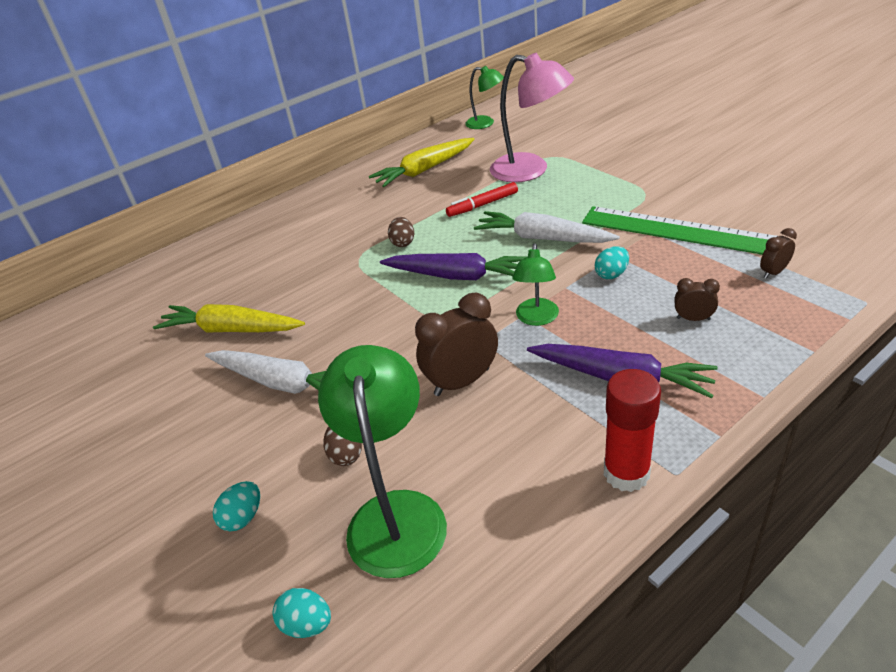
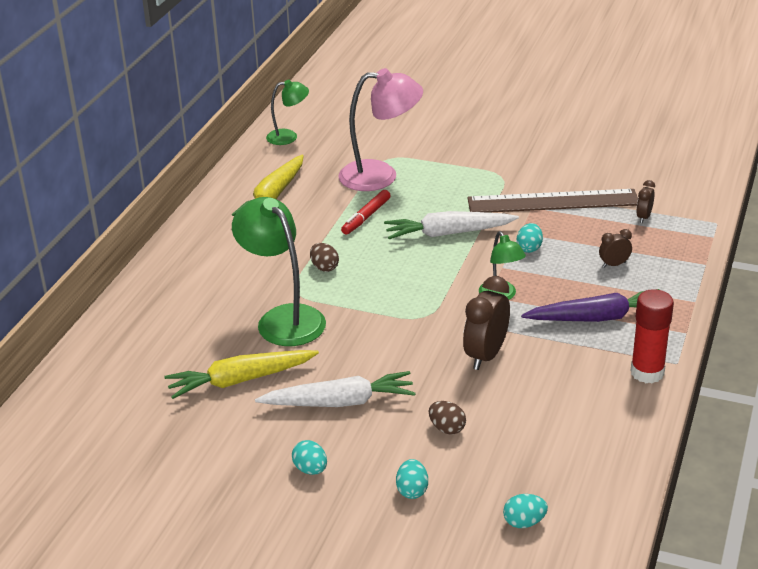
camera: 35 degrees left, 5 degrees down
green lamp [318,345,447,578] -> green lamp moved to [232,197,326,346]
purple carrot [380,253,526,280] -> none
green ruler [582,206,778,255] -> brown ruler [467,189,638,213]
none -> turquoise egg [292,440,327,475]

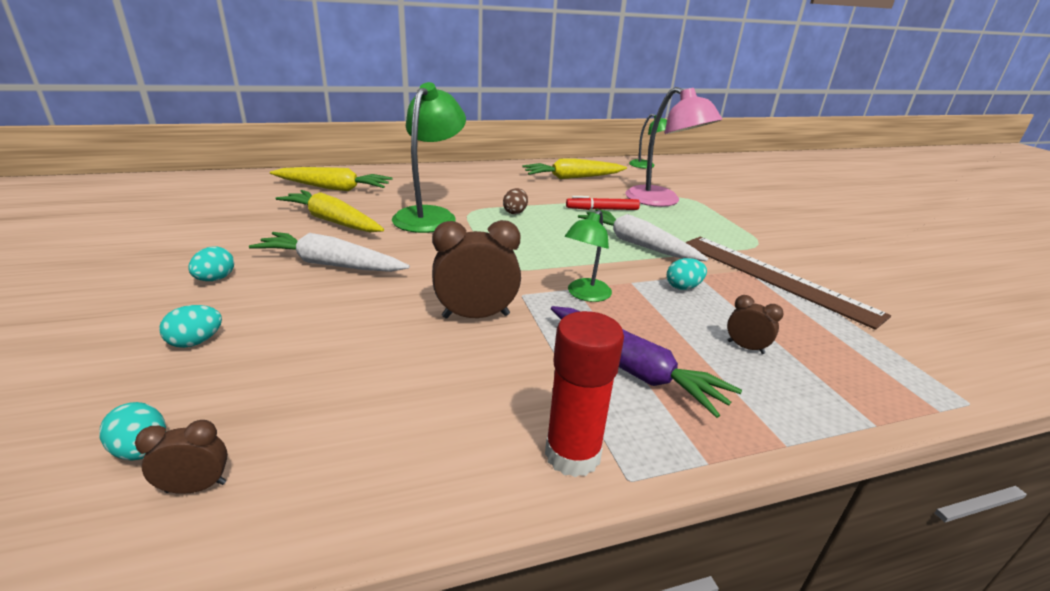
camera: 50 degrees right, 5 degrees down
white carrot [255,371,416,407] -> white carrot turned 150 degrees clockwise [249,232,410,272]
brown egg [429,401,466,434] -> none
brown clock [636,180,655,223] -> brown clock moved to [135,420,228,494]
none -> yellow carrot [270,167,392,191]

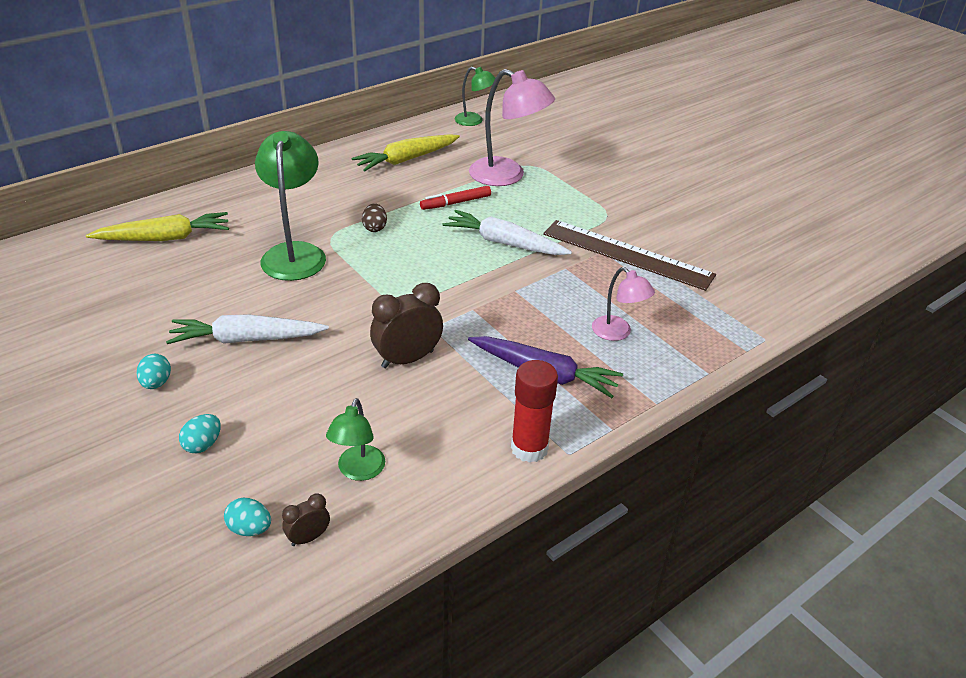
camera: 20 degrees left, 10 degrees up
yellow carrot [276,190,384,232] -> none
green lamp [565,210,612,302] -> green lamp moved to [326,398,385,481]
turquoise egg [667,258,707,290] -> none
brown clock [727,295,784,354] -> pink lamp [592,267,655,341]

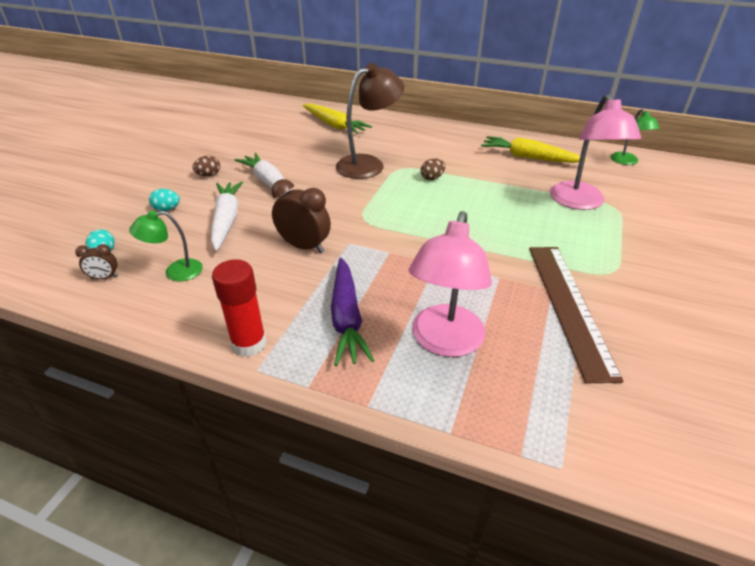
camera: 60 degrees right, 0 degrees up
turquoise egg [137,354,171,389] -> brown egg [193,156,220,176]
green lamp [255,131,326,281] -> brown lamp [336,63,404,179]
brown clock [282,493,330,546] -> brown clock turned 150 degrees clockwise [75,244,118,279]
red marker [420,186,491,210] -> none
white carrot [443,210,572,255] -> white carrot moved to [211,181,243,251]
pink lamp [592,267,655,341] -> pink lamp [408,211,492,357], size x1.78

